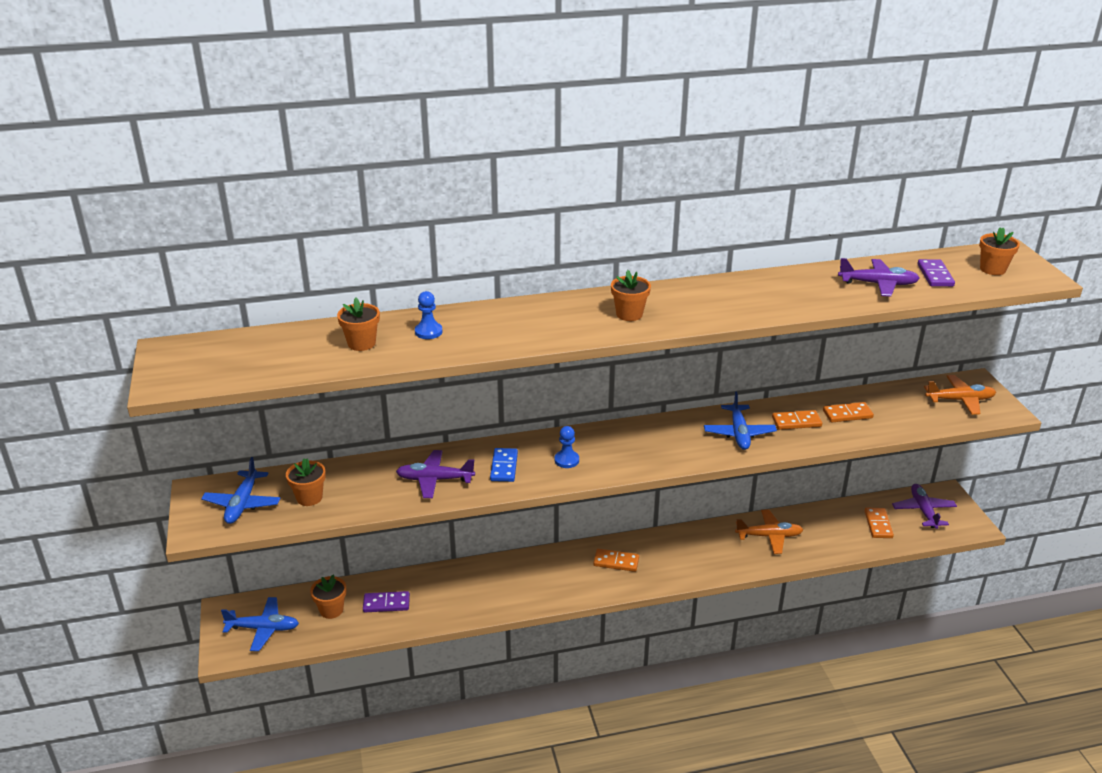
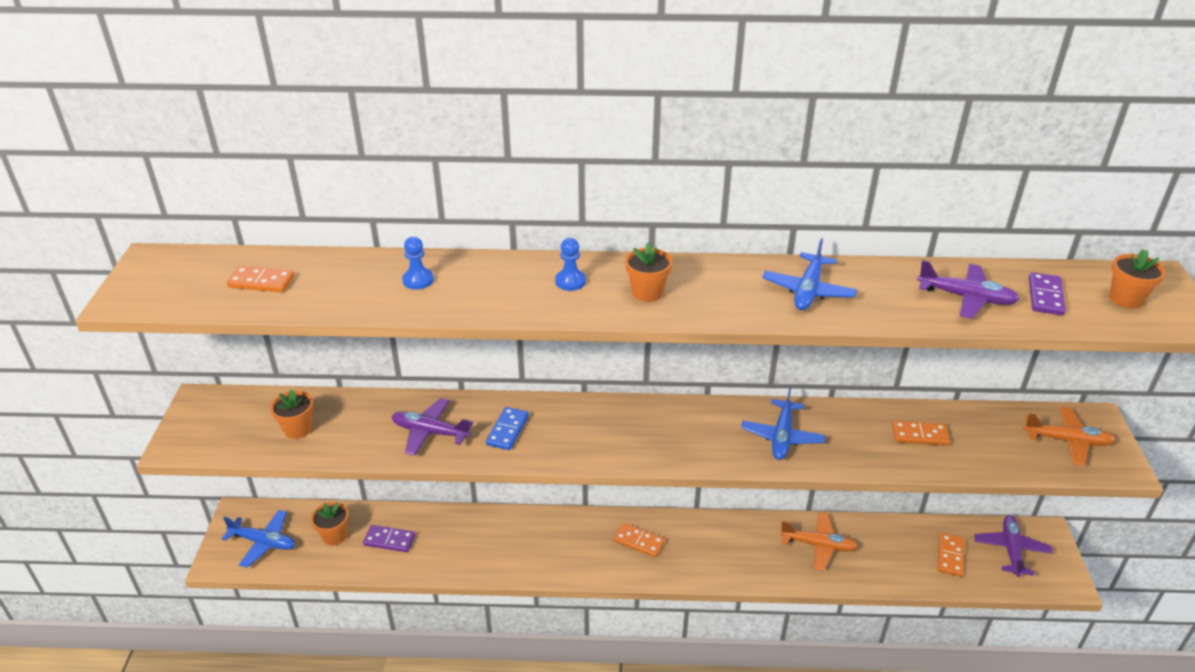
camera: 15 degrees right, 5 degrees up
blue plane [201,457,281,524] -> blue plane moved to [762,238,857,310]
orange flower pot [337,298,380,351] -> none
blue pawn [555,426,579,468] -> blue pawn moved to [555,238,586,291]
orange domino [772,410,822,430] -> orange domino moved to [227,266,294,292]

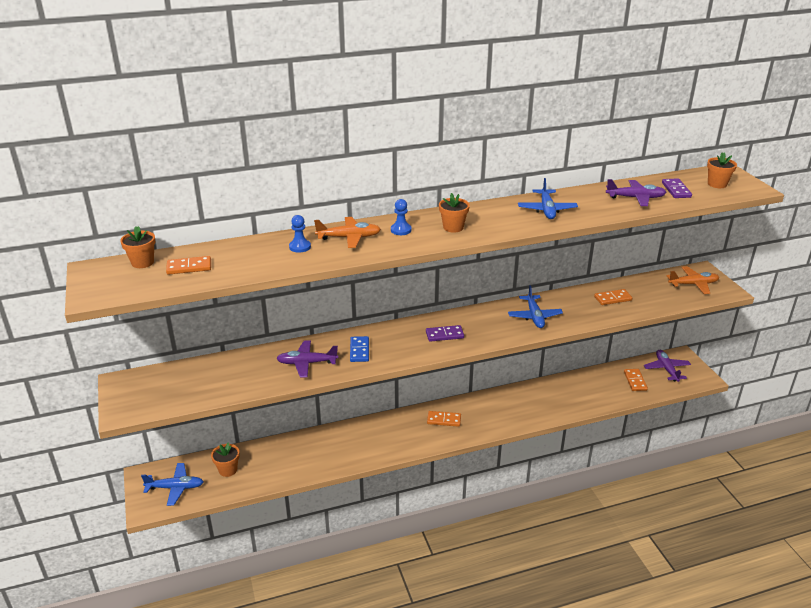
camera: 20 degrees left, 5 degrees down
orange flower pot [270,390,313,439] -> orange flower pot moved to [120,226,155,268]
purple domino [363,525,415,552] -> purple domino moved to [426,325,464,342]
orange plane [780,512,858,571] -> orange plane moved to [314,217,381,248]

